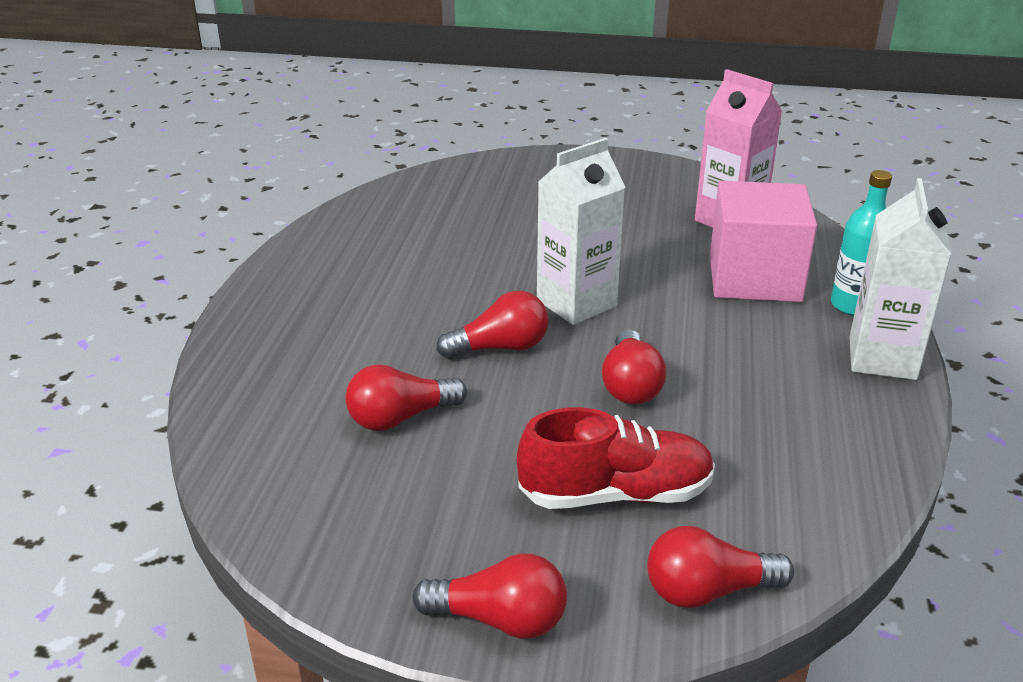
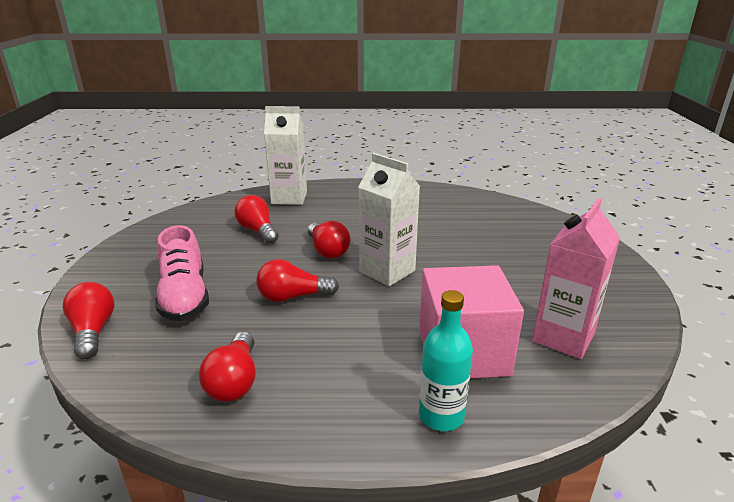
camera: 80 degrees right, 5 degrees down
red light bulb [412,554,567,639] -> red light bulb moved to [199,332,256,402]
red shoe [517,407,715,509] -> pink shoe [155,225,209,321]
white carton [849,178,952,380] -> white carton moved to [264,106,307,205]

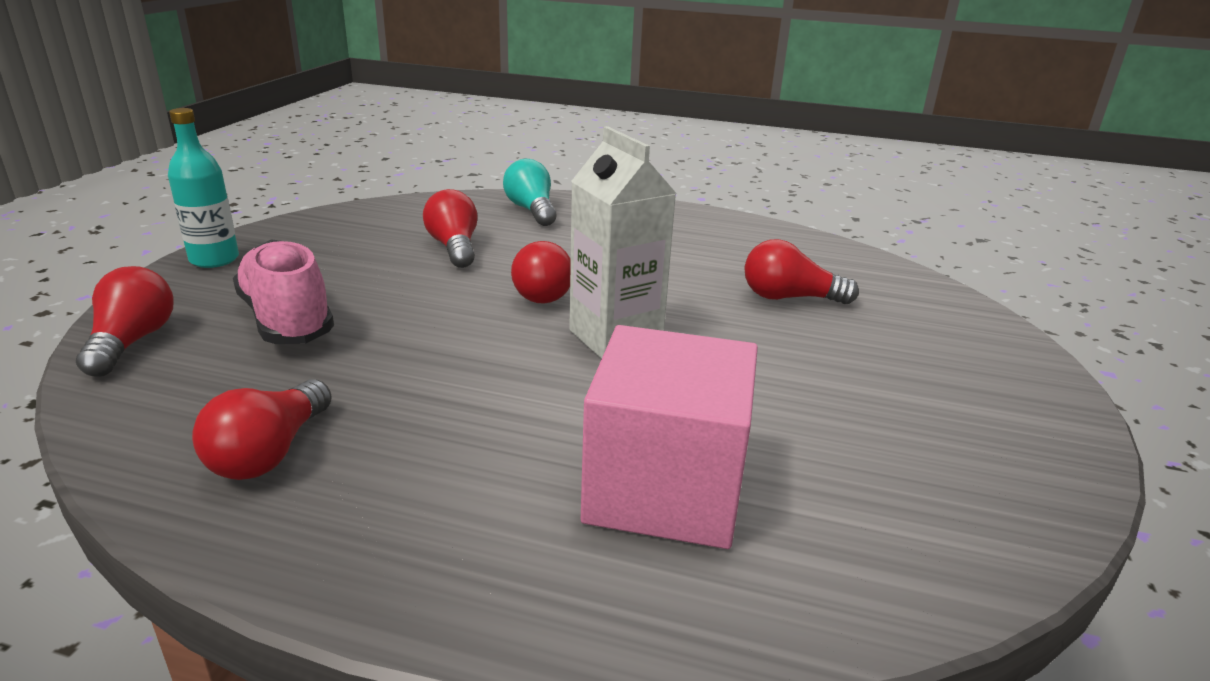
camera: 15 degrees right, 0 degrees up
pink shoe [155,225,209,321] -> pink shoe turned 150 degrees clockwise [233,239,334,344]
red light bulb [256,259,339,302] -> red light bulb moved to [744,239,859,304]
white carton [264,106,307,205] -> turquoise light bulb [503,159,557,226]
turquoise bottle [419,290,473,431] -> turquoise bottle moved to [168,108,239,268]
pink carton [532,198,620,359] -> none

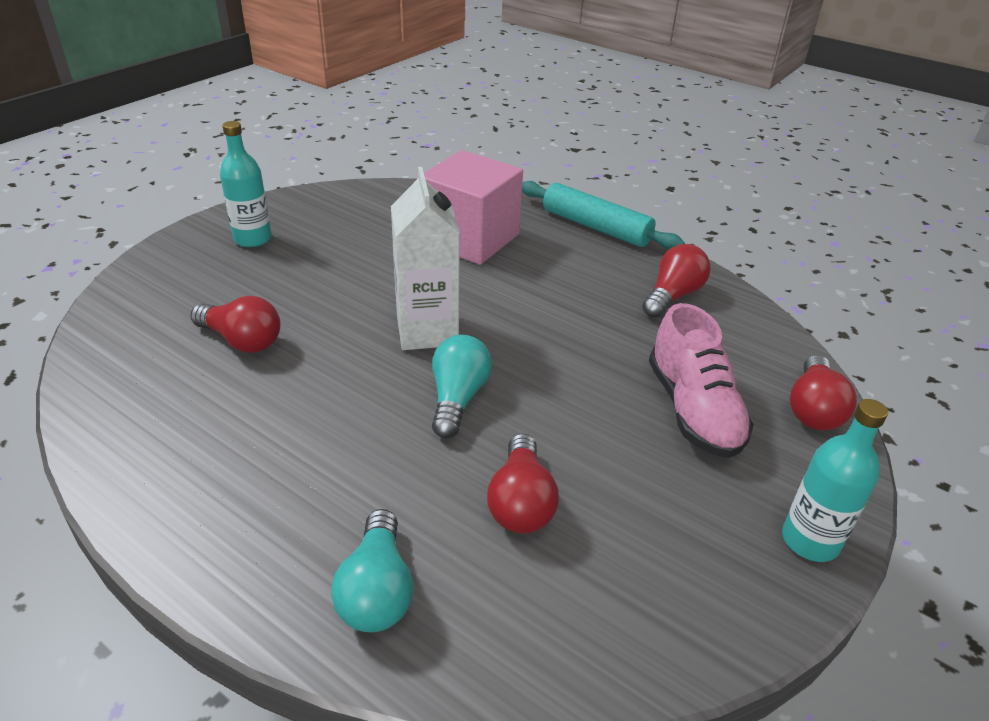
camera: 160 degrees left, 10 degrees up
red light bulb [511,241,571,304] -> turquoise light bulb [432,335,492,438]
none -> turquoise bottle [220,121,272,247]
none -> turquoise rolling pin [522,181,685,250]

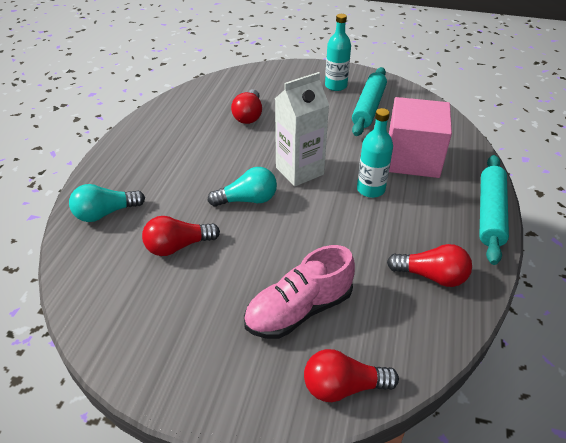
camera: 70 degrees right, 5 degrees up
turquoise bottle [782,399,888,562] -> turquoise bottle moved to [357,108,393,198]
none -> turquoise rolling pin [352,67,387,136]

